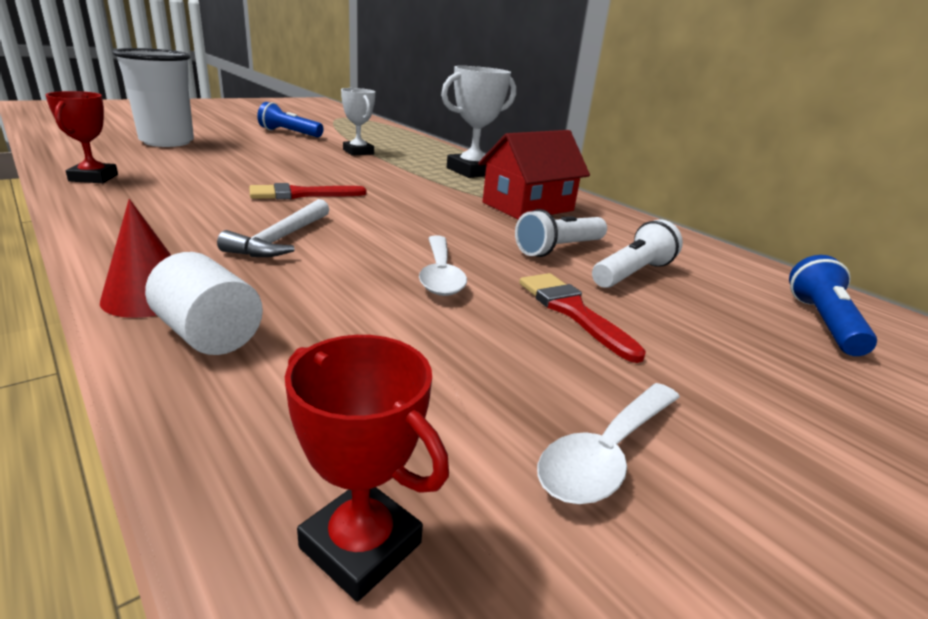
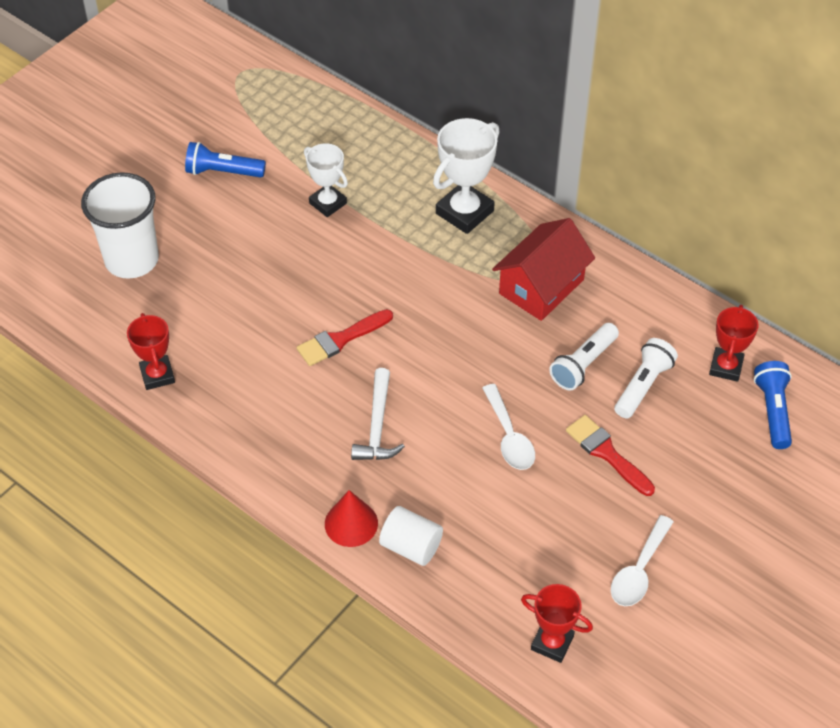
camera: 10 degrees left, 25 degrees up
none -> red trophy [709,305,759,382]

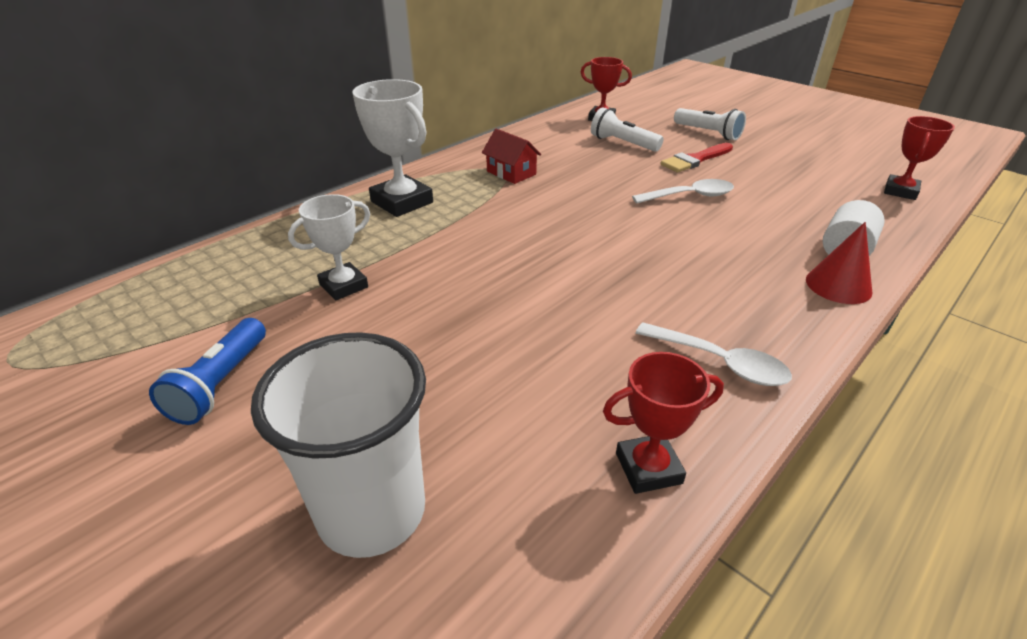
camera: 85 degrees left, 15 degrees down
red brush [297,309,393,366] -> none
white hammer [351,368,405,460] -> none
red house [492,218,595,321] -> red house [482,129,541,184], size x0.60
white flashlight [549,323,619,391] -> white flashlight moved to [674,108,746,140]
white spoon [611,515,674,606] -> white spoon moved to [636,322,792,386]
blue flashlight [754,361,792,449] -> none

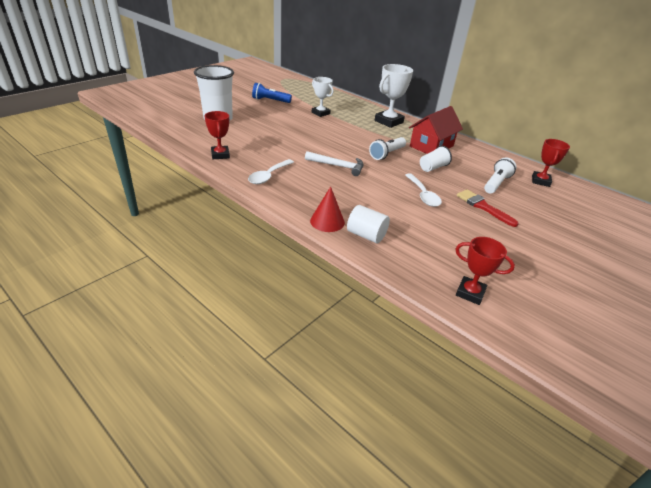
camera: 85 degrees right, 0 degrees up
red house [482,129,541,184] -> red house [409,106,463,154], size x1.66
white flashlight [674,108,746,140] -> white flashlight moved to [369,137,406,160]
none -> white hammer [305,151,363,176]
none -> white cup [420,146,452,172]

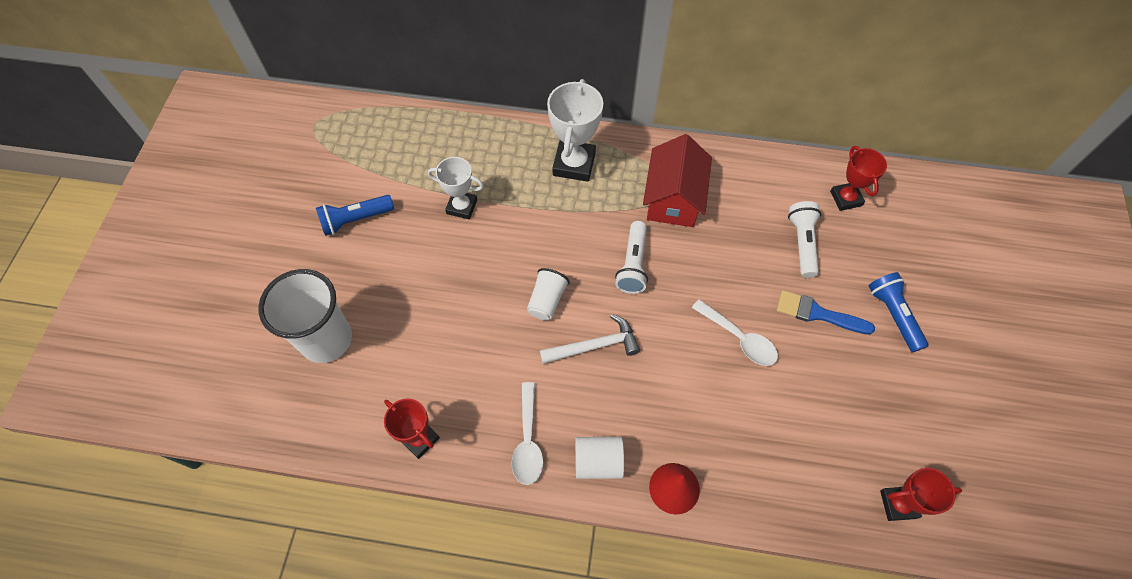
camera: 30 degrees left, 25 degrees up
white cylinder [347,205,390,243] -> white cylinder moved to [575,437,624,479]
white cup [420,146,452,172] -> white cup moved to [527,268,570,320]
red brush [457,189,519,227] -> blue brush [777,290,875,334]
none -> blue flashlight [869,272,928,352]

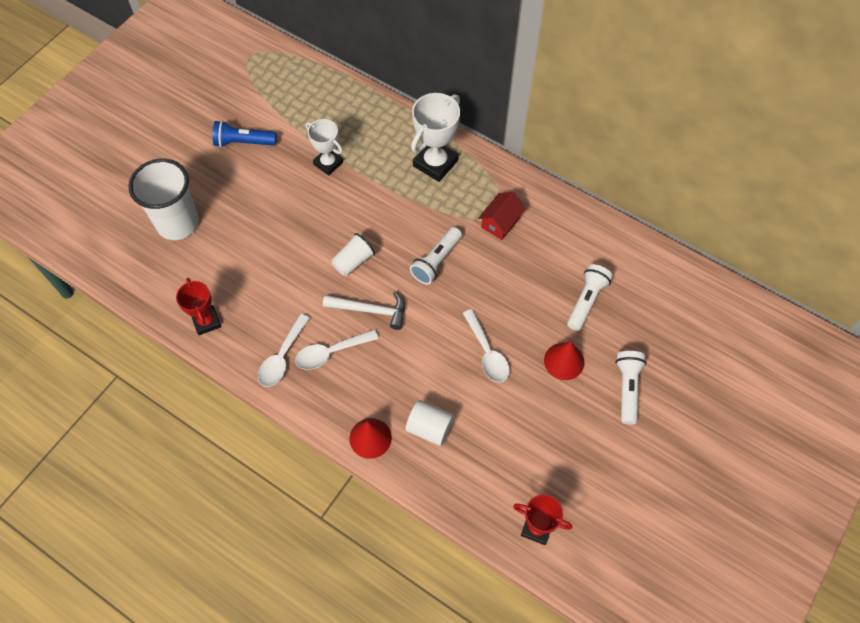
camera: 25 degrees right, 0 degrees up
white cylinder [575,437,624,479] -> white cylinder moved to [405,400,454,446]
red house [643,134,712,227] -> red house [478,192,525,240], size x0.60
blue brush [777,290,875,334] -> red cone [544,341,584,380]
red trophy [830,146,887,211] -> none
blue flashlight [869,272,928,352] -> white flashlight [615,351,646,424]
none -> white spoon [295,329,379,370]

